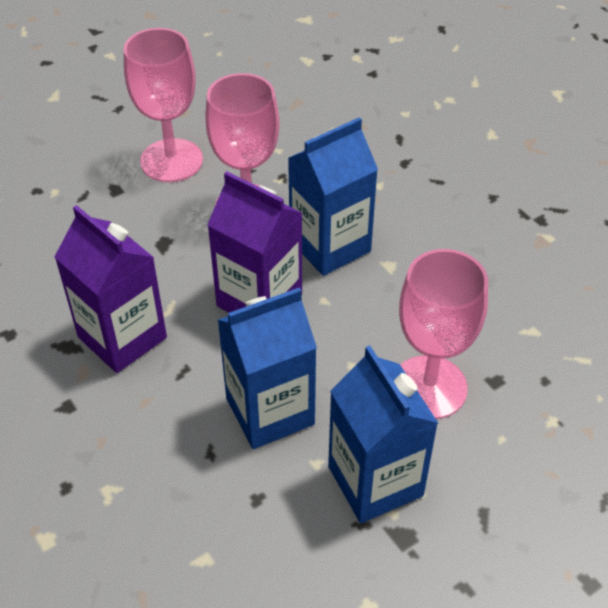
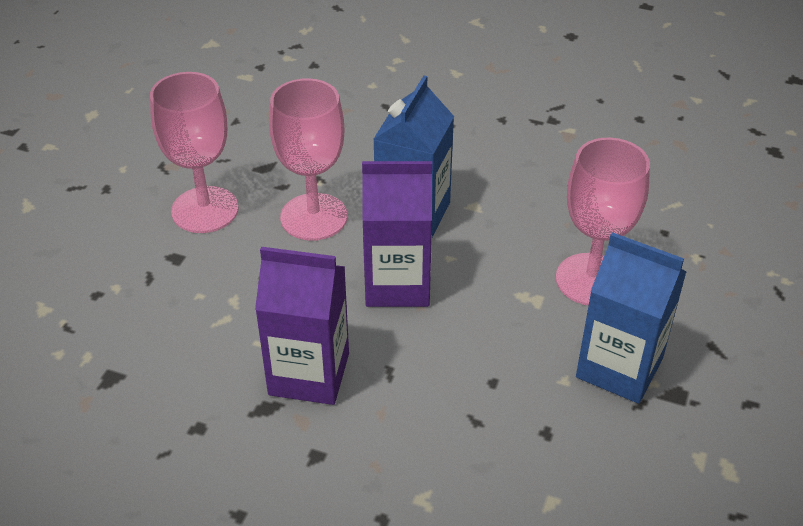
camera: 35 degrees left, 5 degrees down
blue carton [218,287,317,449] -> none

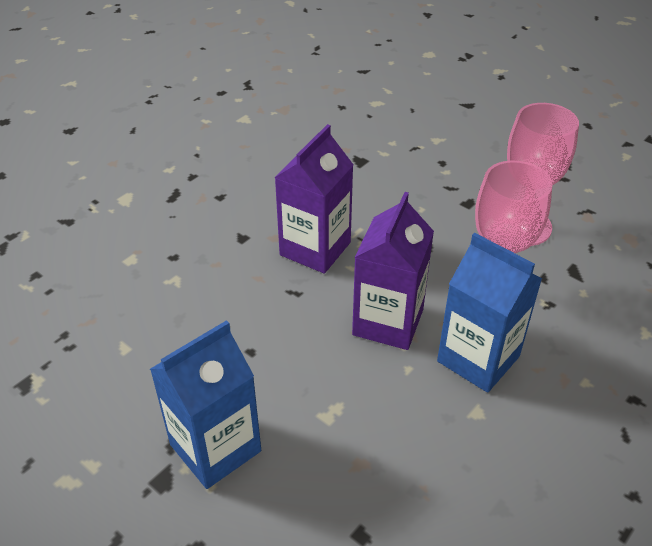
camera: 110 degrees right, 0 degrees up
pink goblet [556,138,650,306] -> none

